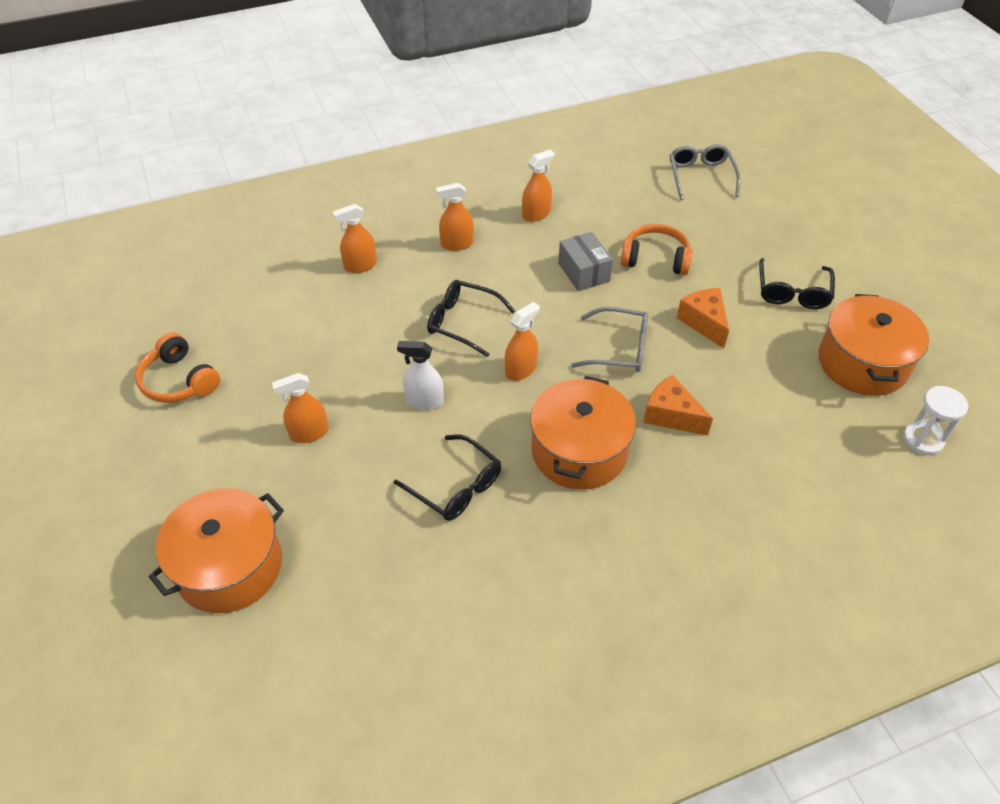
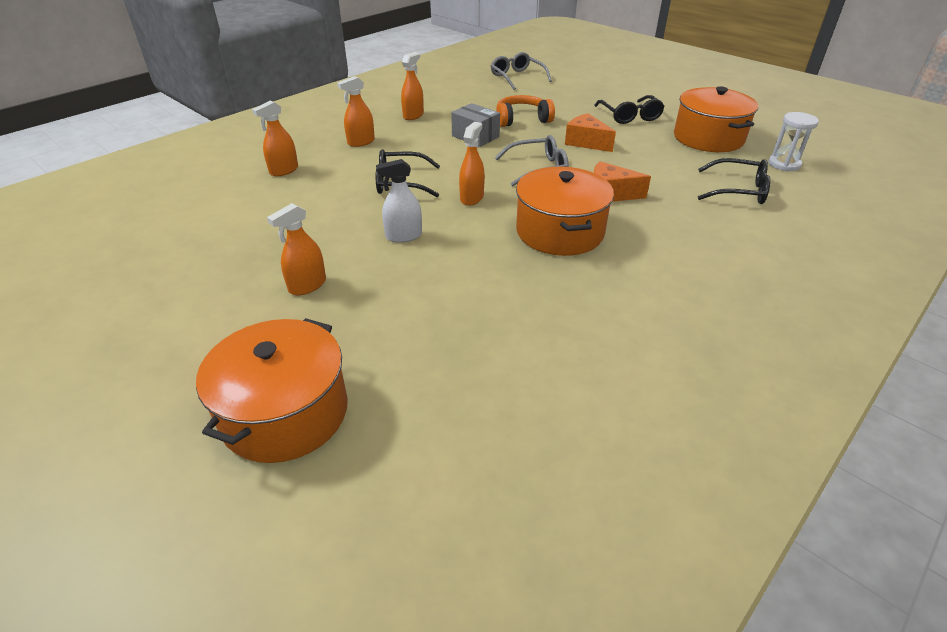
camera: 25 degrees left, 10 degrees down
orange headphones [135,332,220,403] -> none
black glasses [394,434,501,521] -> black glasses moved to [698,158,771,204]

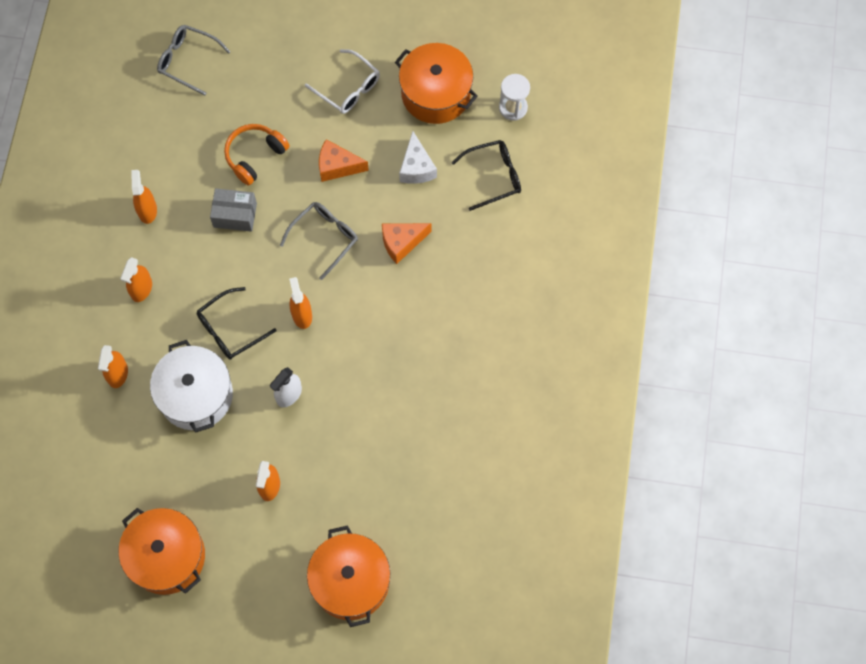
camera: 35 degrees left, 30 degrees up
orange pot [516,167,614,256] -> orange pot moved to [119,508,205,595]
black glasses [594,95,665,124] -> white glasses [305,49,380,114]
none -> white pot [150,340,233,433]
none -> white cheese [399,131,437,184]

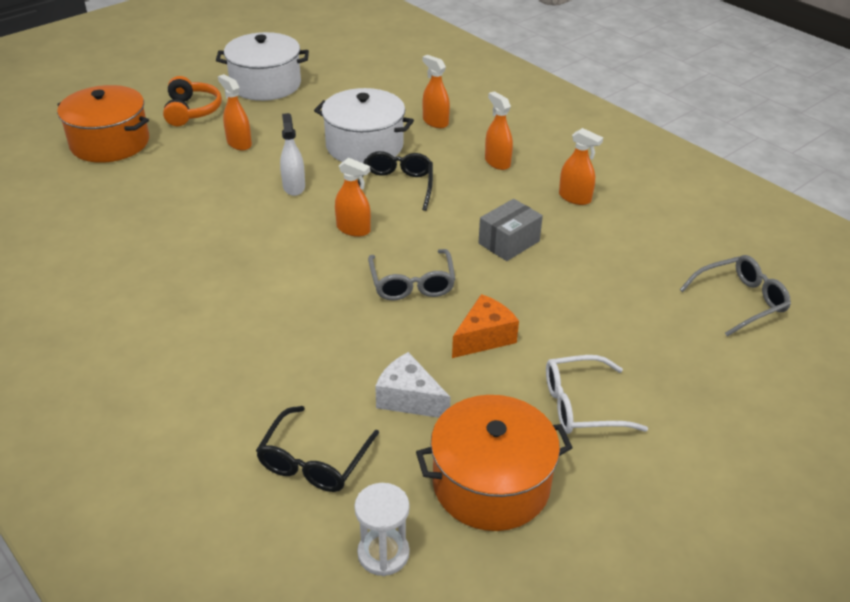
camera: 130 degrees right, 30 degrees down
orange pot [119,508,205,595] -> white pot [216,32,309,101]
orange headphones [224,124,290,185] -> orange headphones moved to [163,76,222,126]
orange cheese [382,223,431,264] -> none

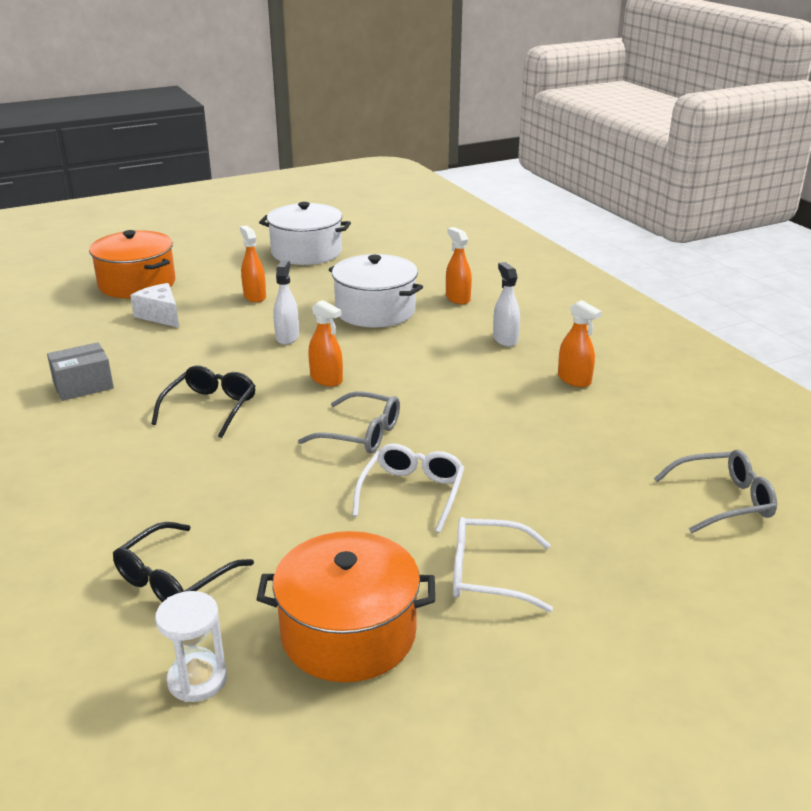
camera: 15 degrees right, 10 degrees down
orange headphones [163,76,222,126] -> none
black glasses [358,151,433,211] -> black glasses moved to [151,365,256,438]
grey glasses [368,249,455,300] -> grey glasses turned 75 degrees counterclockwise [298,391,400,454]
white cheese [375,352,451,418] -> white cheese moved to [130,283,179,328]
orange cheese [452,294,519,358] -> white glasses [352,444,465,533]
grey box [478,199,543,261] -> grey box moved to [47,342,114,401]
orange spray bottle [485,91,513,170] -> white spray bottle [493,262,520,347]

